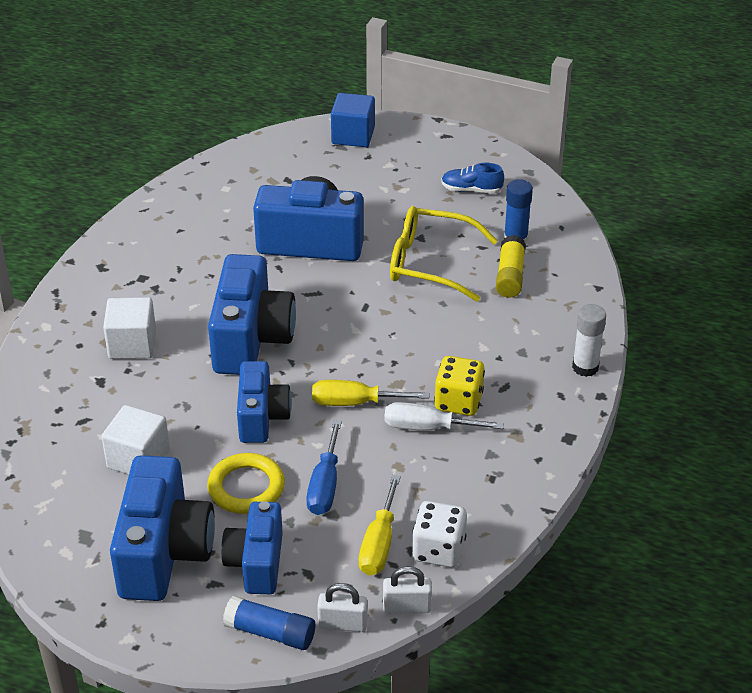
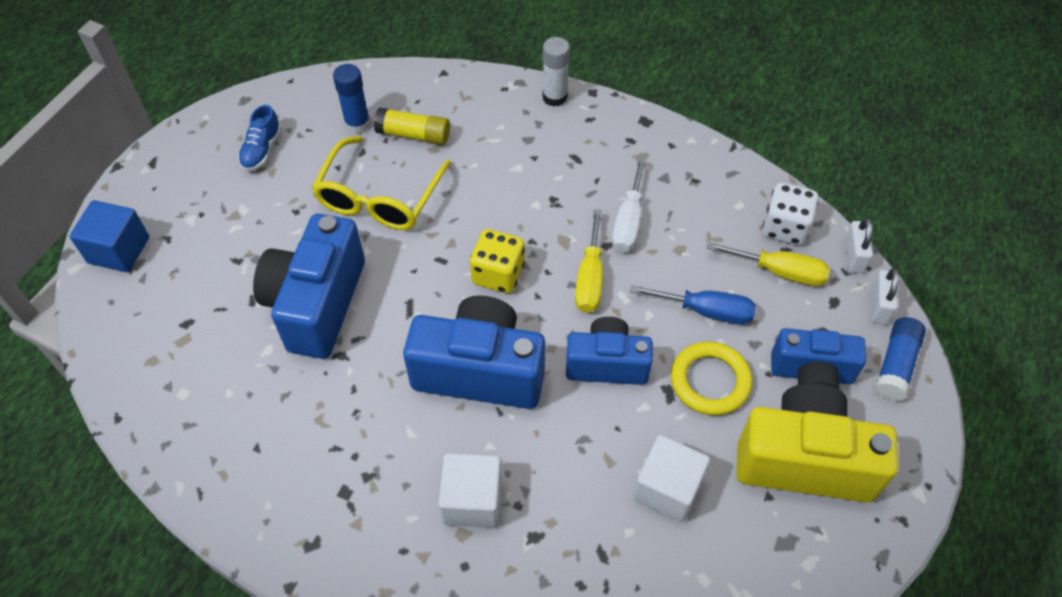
camera: 85 degrees left, 15 degrees up
blue camera [110,455,215,601] -> yellow camera [736,383,898,503]
yellow dice [434,356,485,416] -> yellow dice moved to [470,229,525,293]

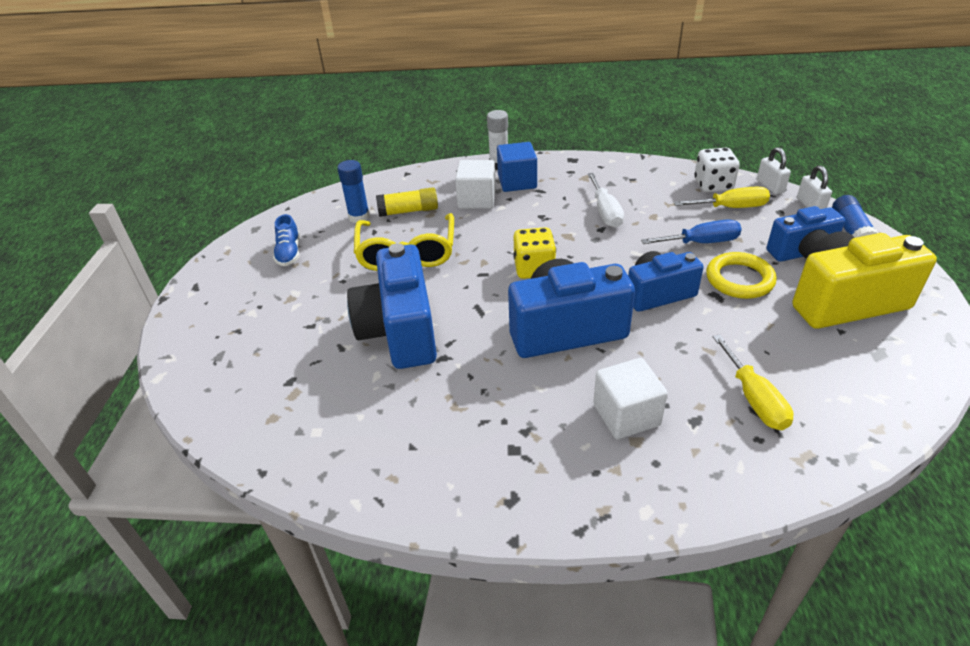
camera: 20 degrees left, 15 degrees down
blue cube [69,200,149,272] -> blue cube moved to [497,142,537,192]
yellow screwdriver [575,209,603,313] -> yellow screwdriver moved to [713,334,794,430]
white cube [633,435,710,522] -> white cube moved to [455,160,496,209]

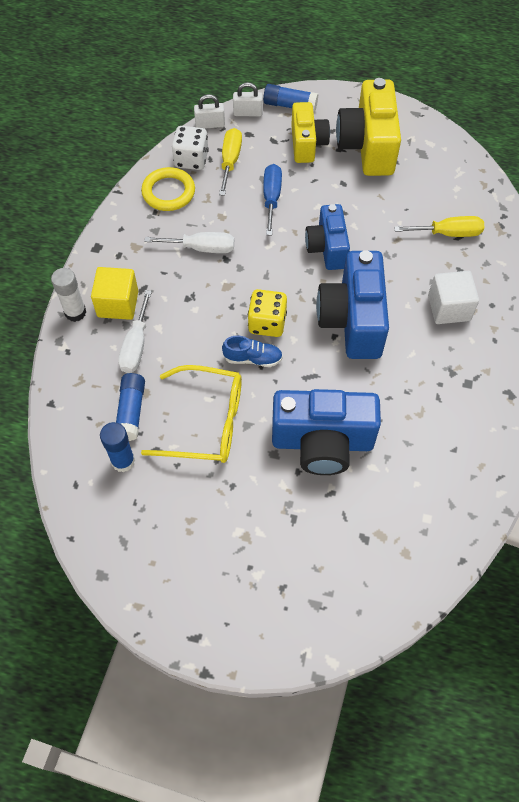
camera: 80 degrees left, 20 degrees up
blue shoe [273,214,300,266] -> blue shoe moved to [222,336,283,367]
yellow glue stick [376,187,438,217] -> blue glue stick [116,373,145,441]
white cube [455,160,496,209] -> white screwdriver [118,290,152,373]
blue cube [497,142,537,192] -> yellow cube [91,267,138,320]
yellow ring [706,252,777,299] -> yellow ring moved to [141,167,195,211]
blue camera [766,206,845,262] -> yellow camera [291,102,330,163]

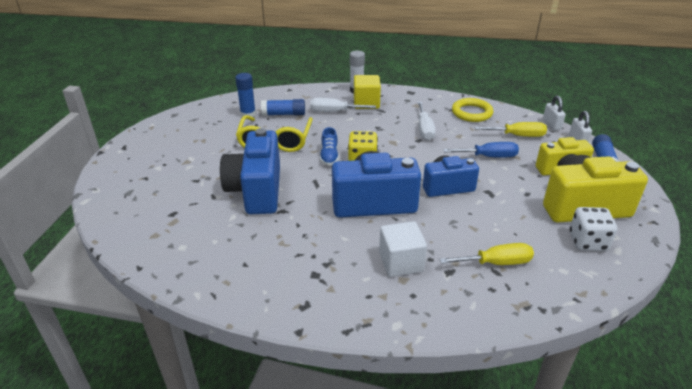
camera: 85 degrees right, 25 degrees down
white dice [172,126,209,170] -> white dice moved to [570,207,617,251]
yellow screwdriver [394,216,484,237] -> yellow screwdriver turned 90 degrees counterclockwise [439,243,534,265]

